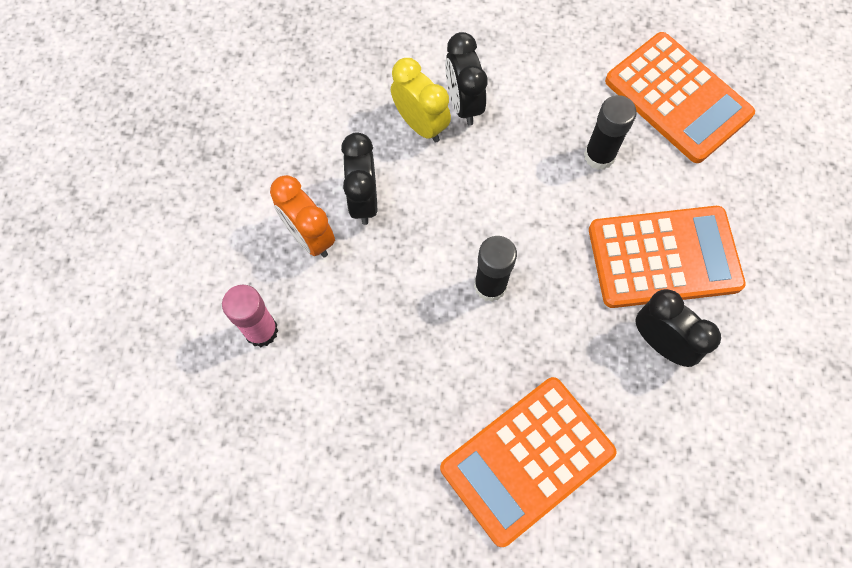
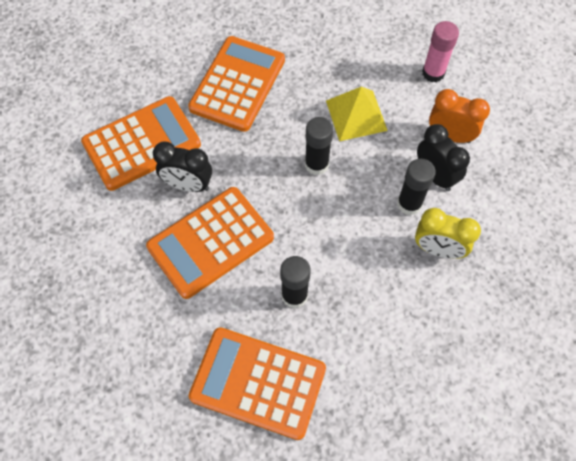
camera: 150 degrees right, 5 degrees down
black clock [445,32,488,125] -> none
none -> orange calculator [81,96,201,191]
none -> yellow pyramid [326,87,388,141]
none -> black glue stick [397,159,436,215]

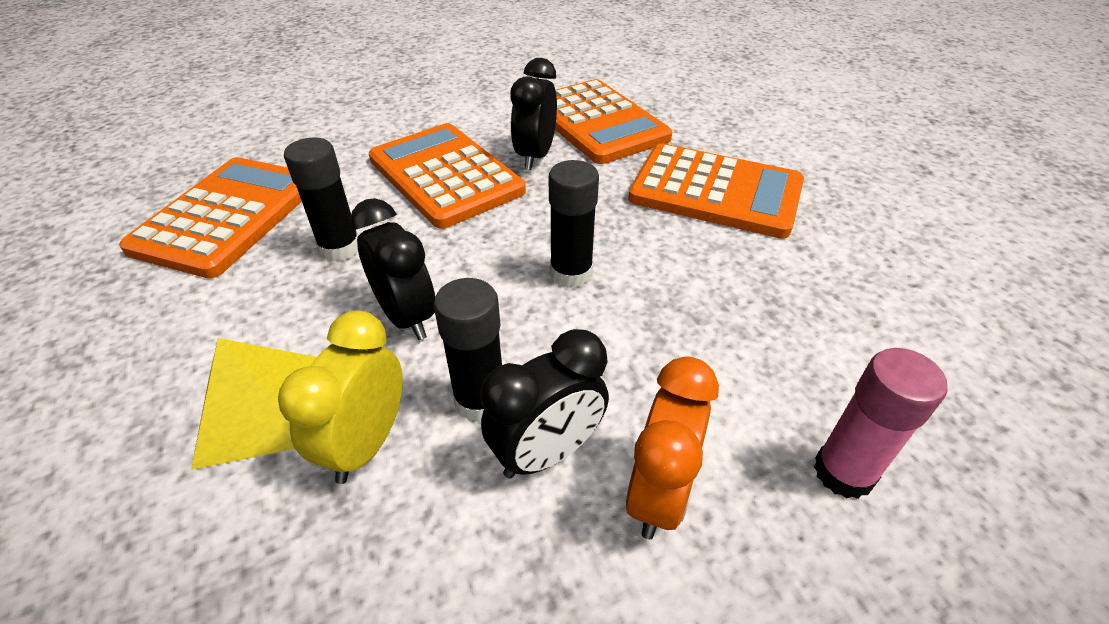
camera: 90 degrees right, 20 degrees down
yellow pyramid [326,87,388,141] -> yellow pyramid moved to [191,338,316,470]
none -> black clock [350,198,436,340]

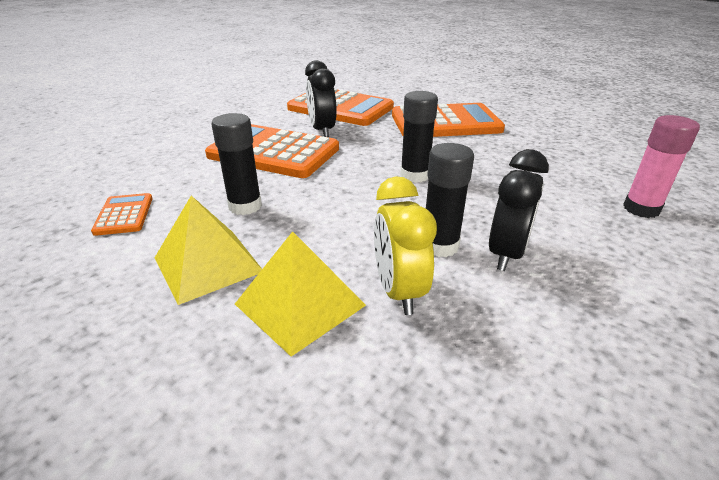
camera: 30 degrees left, 10 degrees down
orange calculator [119,157,302,278] -> orange calculator [91,193,153,236], size x0.46
black clock [350,198,436,340] -> none
orange clock [626,356,719,539] -> none
none -> yellow pyramid [155,196,262,305]

